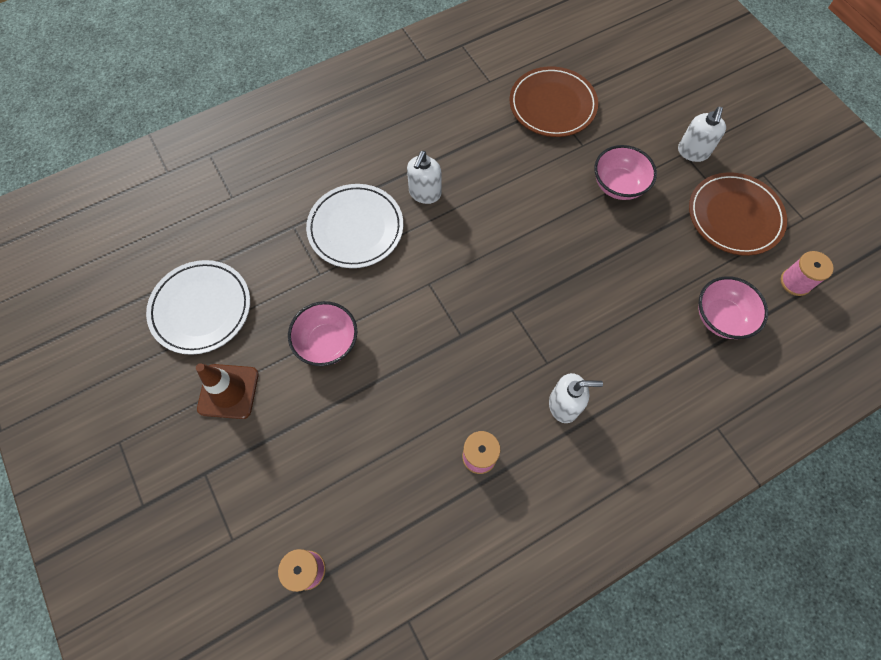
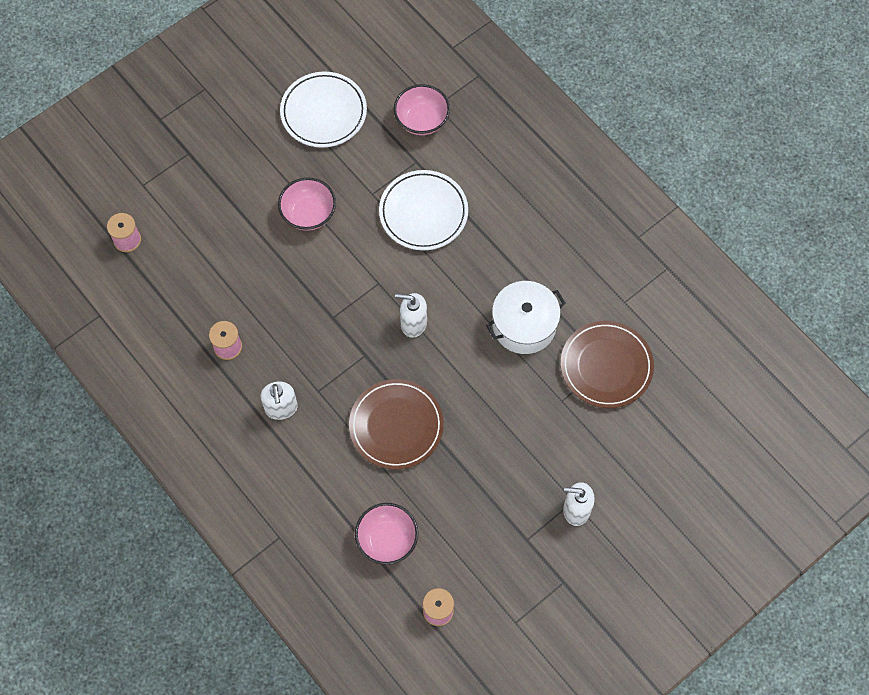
camera: 80 degrees right, 0 degrees up
brown traffic cone [196,363,259,419] -> none
white soap dispenser [407,151,441,204] -> white soap dispenser moved to [395,293,427,338]
pink bowl [594,145,657,200] -> pink bowl moved to [394,84,450,135]
brown plate [689,172,787,256] -> brown plate moved to [349,379,444,469]
none -> white pot [486,281,566,354]

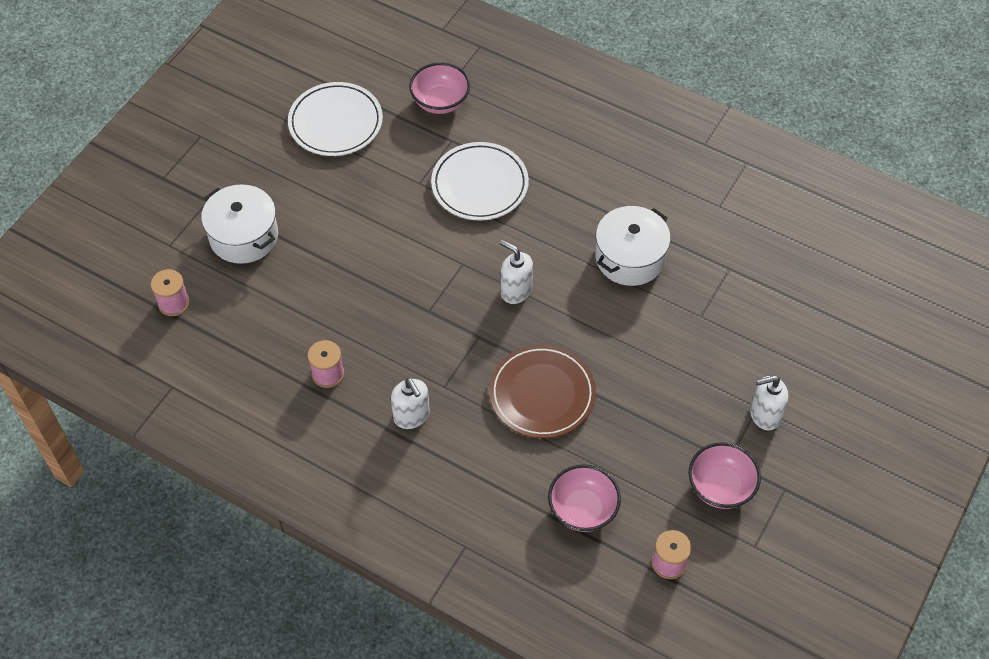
camera: 20 degrees left, 10 degrees down
pink bowl [278,177,336,231] -> pink bowl moved to [688,442,761,509]
white soap dispenser [395,293,427,338] -> white soap dispenser turned 45 degrees clockwise [500,240,533,304]
brown plate [561,321,654,408] -> none
none -> white pot [201,184,278,264]

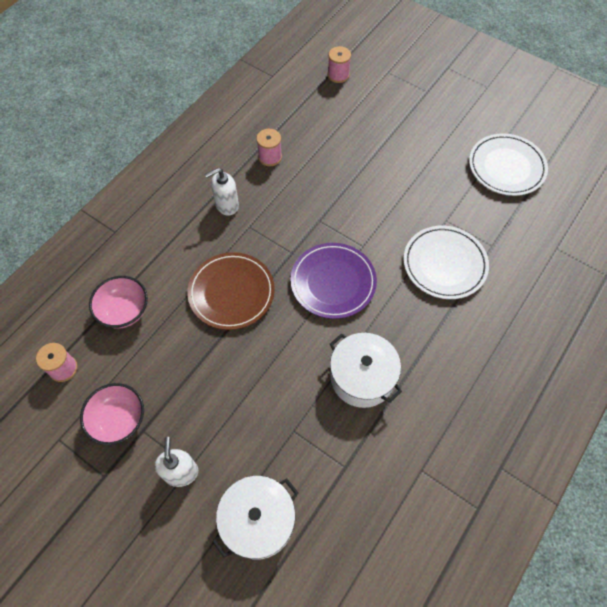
camera: 95 degrees right, 5 degrees up
white pot [201,184,278,264] -> white pot moved to [212,476,298,560]
pink bowl [409,63,470,114] -> none
white soap dispenser [500,240,533,304] -> purple plate [290,243,377,319]

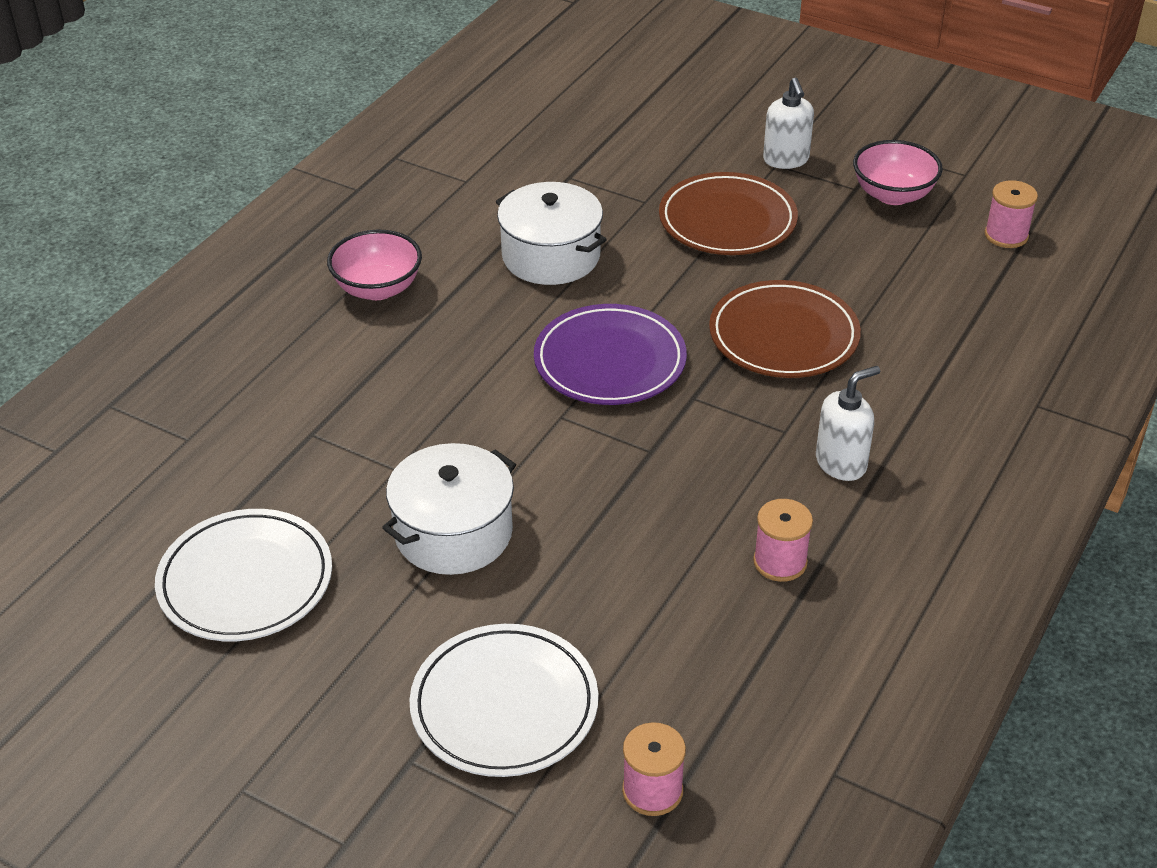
camera: 175 degrees right, 20 degrees down
pink bowl [89,276,148,329] -> pink bowl moved to [327,230,422,300]
white pot [212,476,298,560] -> white pot moved to [382,443,516,575]
white plate [404,226,489,299] -> white plate moved to [409,624,598,777]
none -> brown plate [659,172,798,255]

